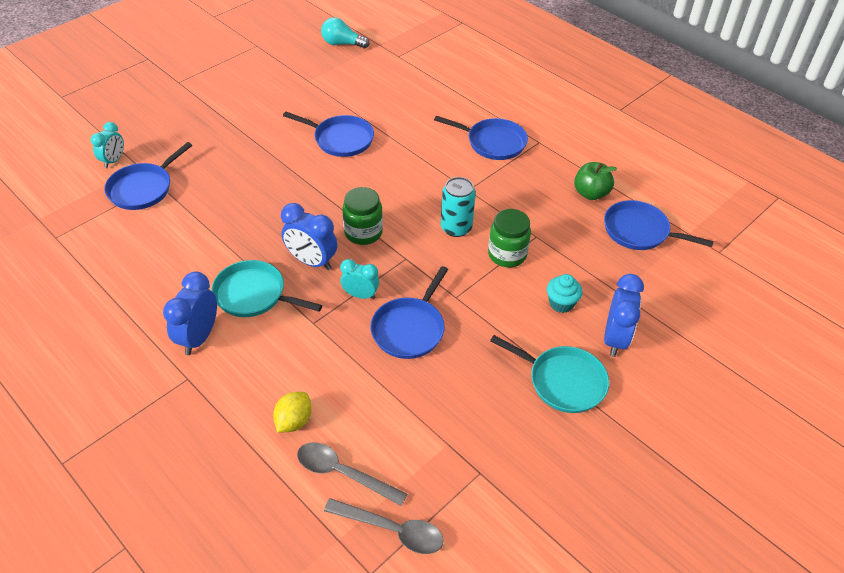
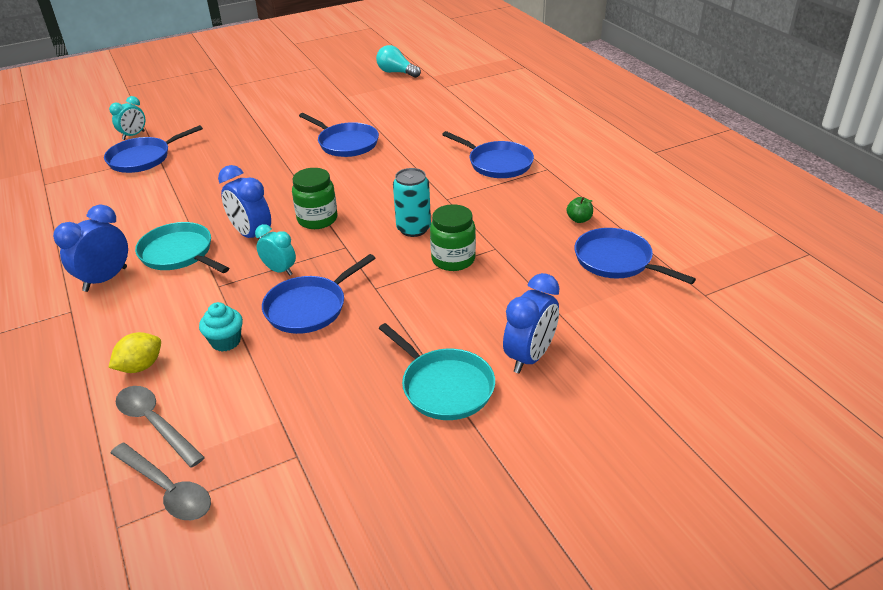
camera: 20 degrees right, 10 degrees down
turquoise cupcake [547,274,583,313] -> turquoise cupcake moved to [199,302,243,352]
green apple [574,162,617,200] -> green apple [567,197,593,223], size x0.60

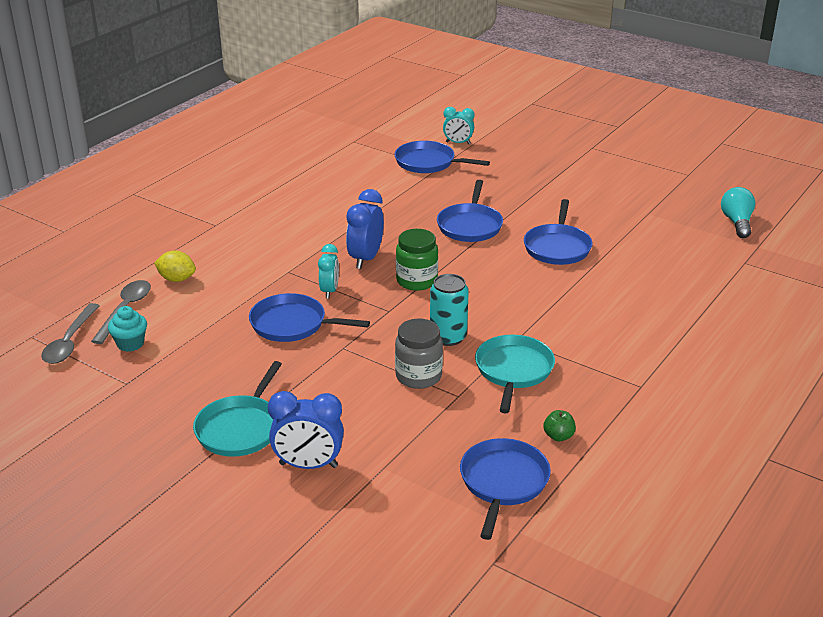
camera: 60 degrees right, 5 degrees down
blue clock [53,205,128,292] -> none
turquoise pan [135,222,229,273] -> turquoise pan moved to [475,335,555,413]
turquoise cupcake [199,302,243,352] -> turquoise cupcake moved to [108,306,147,352]
green jar [430,204,476,271] -> grey jar [395,318,443,389]
blue pan [442,131,534,178] -> blue pan moved to [437,180,503,242]

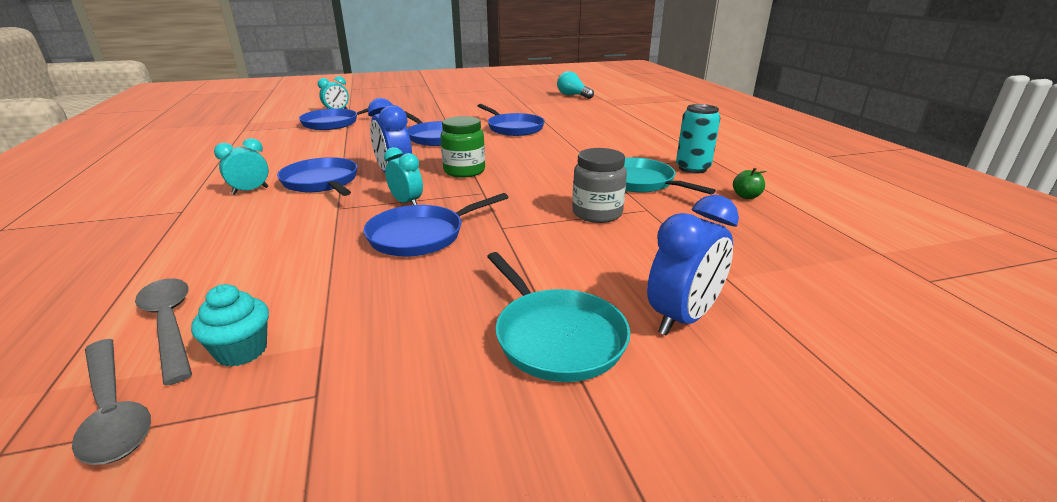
camera: 50 degrees left, 5 degrees down
yellow lemon [154,251,196,282] -> none
turquoise can [430,274,469,346] -> turquoise can moved to [676,104,720,174]
blue pan [460,438,551,540] -> blue pan moved to [277,157,358,196]
none -> turquoise clock [214,138,269,195]

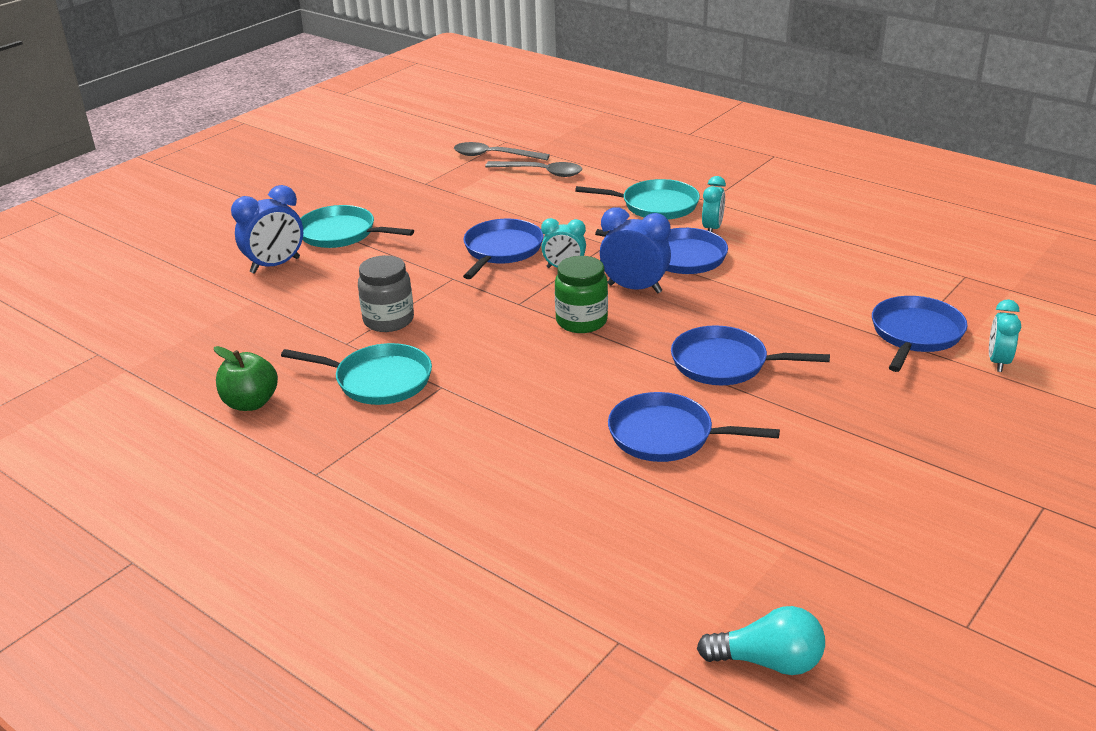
camera: 145 degrees right, 5 degrees up
turquoise cupcake [191,284,269,367] -> none
blue clock [647,195,739,336] -> blue clock turned 135 degrees counterclockwise [231,185,303,274]
turquoise can [676,104,720,174] -> none
green apple [733,168,767,199] -> green apple [214,346,278,411], size x1.66
none -> turquoise pan [575,179,700,220]

